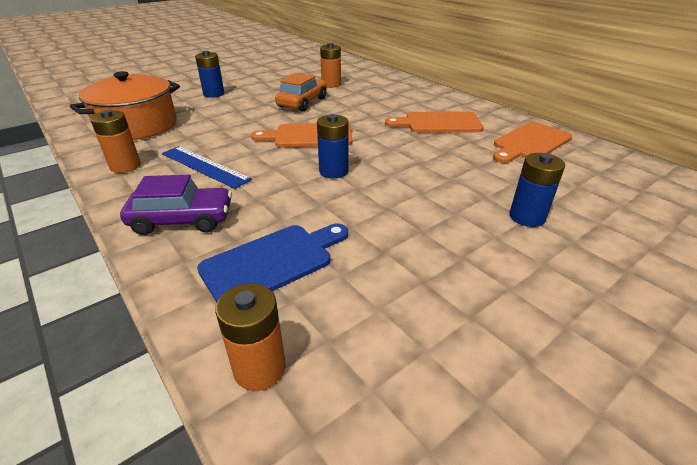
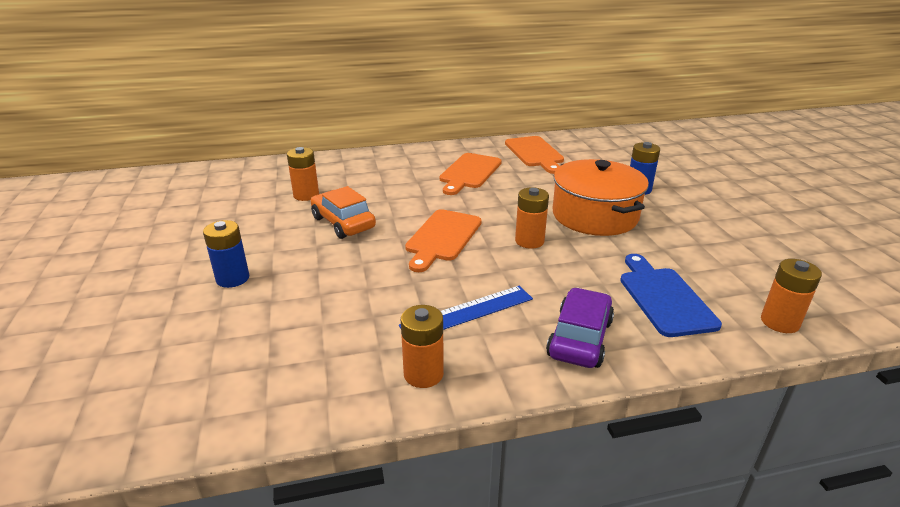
camera: 65 degrees left, 5 degrees down
orange pot [70,71,180,140] -> orange pot moved to [553,159,649,236]
blue battery [317,114,349,178] -> orange battery [515,187,549,249]

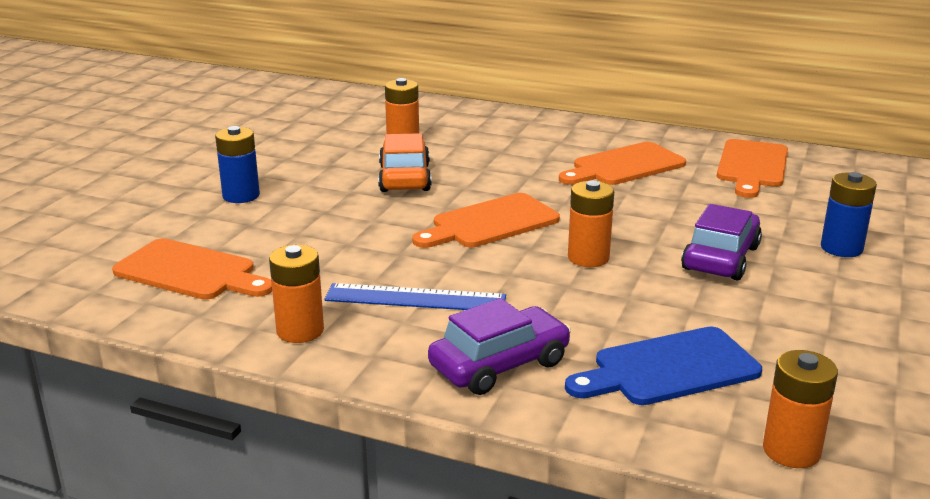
camera: 35 degrees right, 5 degrees down
orange pot [553,159,649,236] -> purple car [681,204,762,280]
blue cutting board [620,254,722,337] -> blue cutting board turned 135 degrees counterclockwise [565,327,762,405]
none -> orange cutting board [112,238,272,300]

